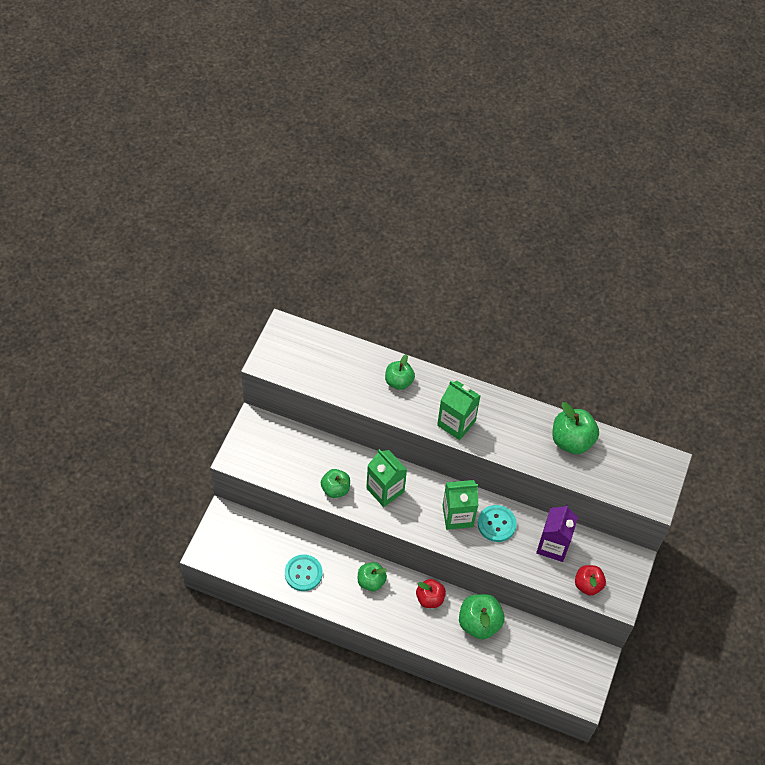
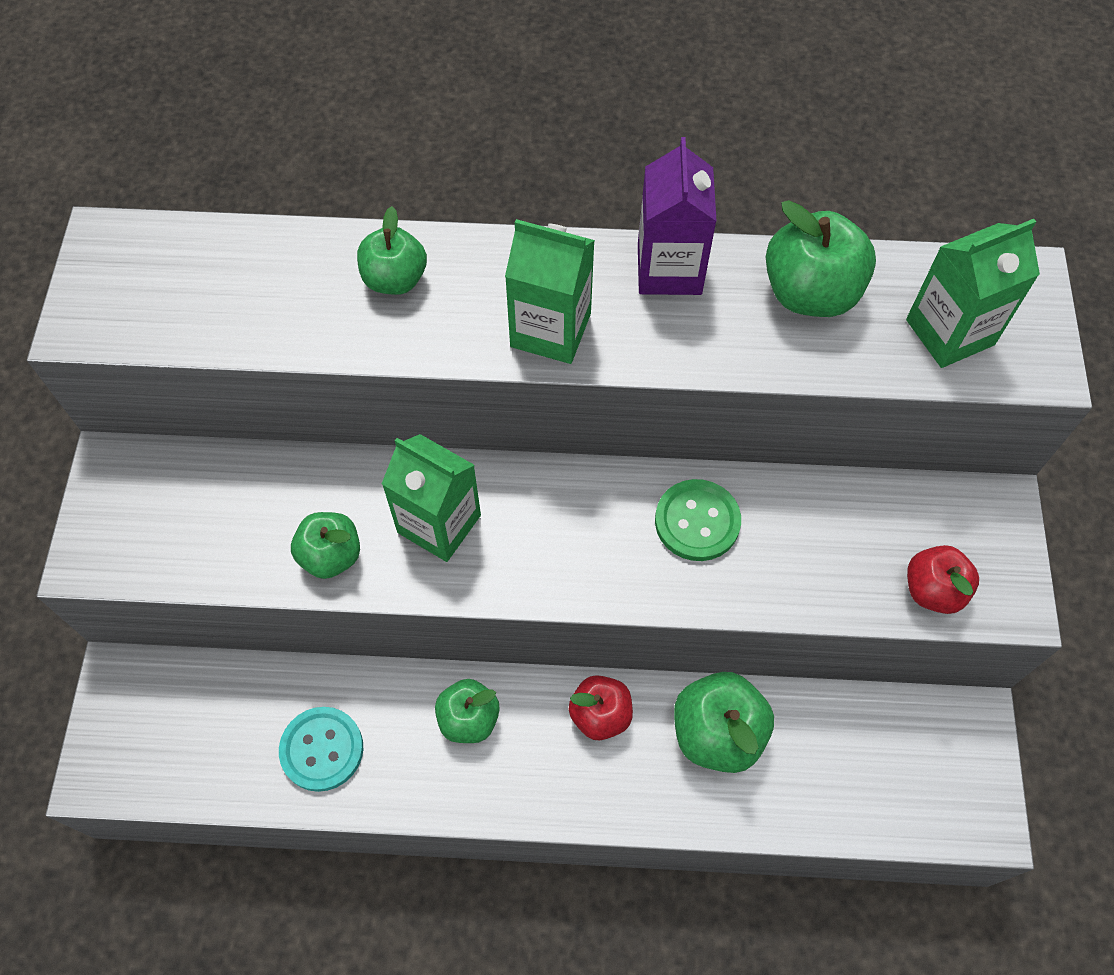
camera: 15 degrees left, 5 degrees up
green carton [442,480,478,530] -> green carton moved to [906,219,1040,368]
turquoise button [478,505,517,542] -> green button [655,479,741,561]
purple carton [536,504,578,562] -> purple carton moved to [638,137,716,295]

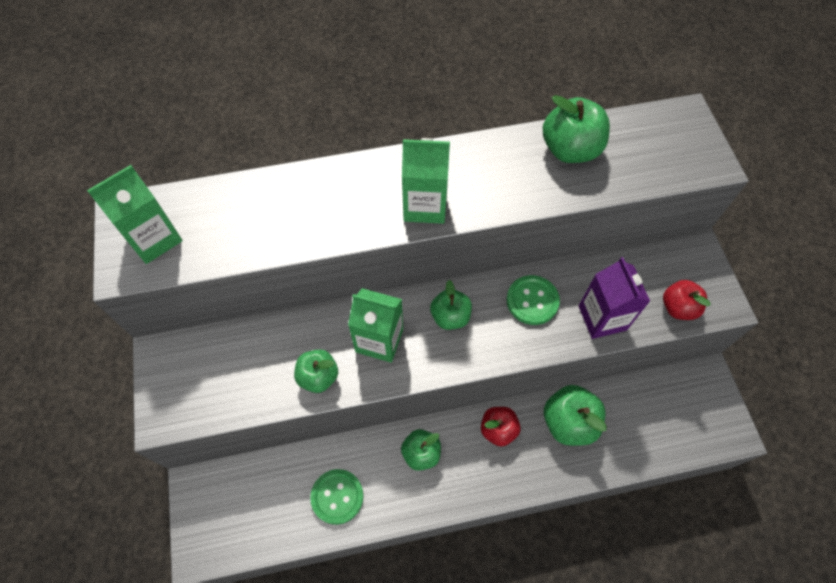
camera: 15 degrees left, 0 degrees up
turquoise button [279,707,363,792] -> green button [310,469,364,525]
green apple [357,206,427,295] -> green apple moved to [430,280,472,330]
purple carton [638,137,716,295] -> purple carton moved to [579,257,650,339]
green carton [906,219,1040,368] -> green carton moved to [87,165,183,264]

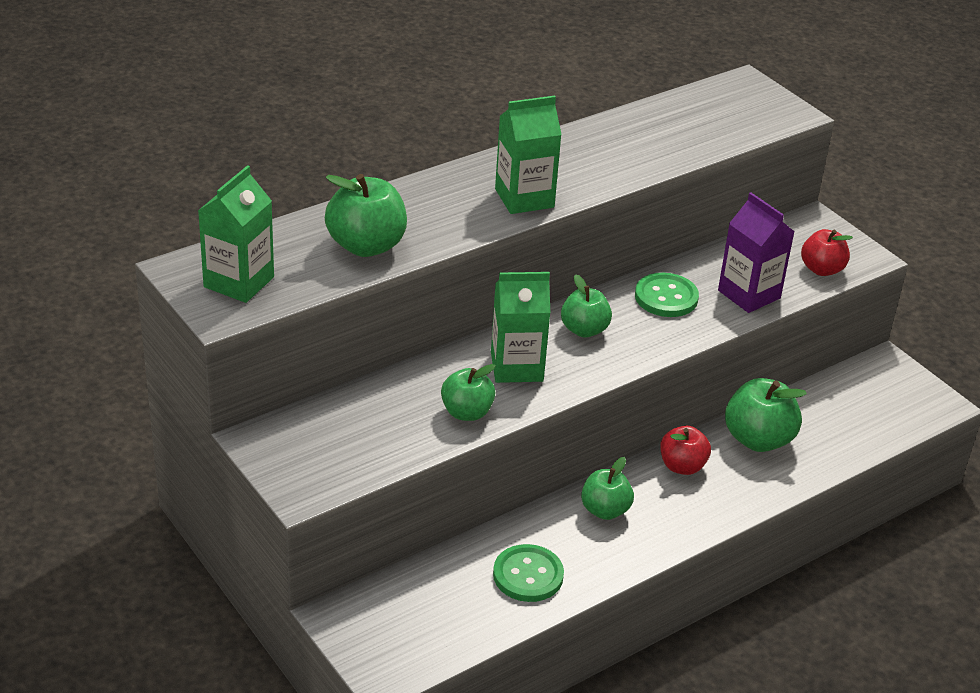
camera: 25 degrees left, 25 degrees down
green apple [543,95,610,163] -> green apple moved to [325,174,407,257]

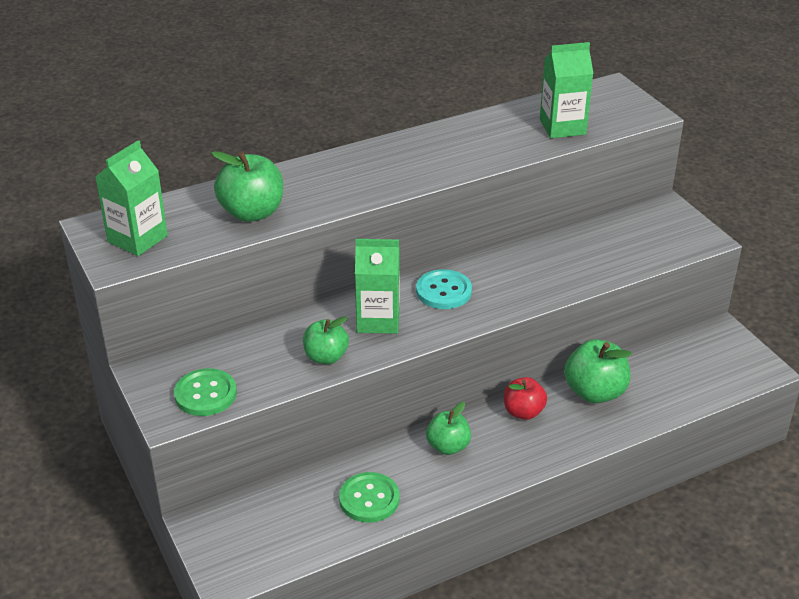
camera: 10 degrees right, 0 degrees up
green carton [495,96,562,214] -> green carton moved to [540,42,594,138]
green apple [561,274,612,338] -> turquoise button [416,269,472,309]
green button [635,273,699,317] -> green button moved to [174,368,237,416]
purple carton [718,192,794,313] -> none
red apple [801,229,853,276] -> none

